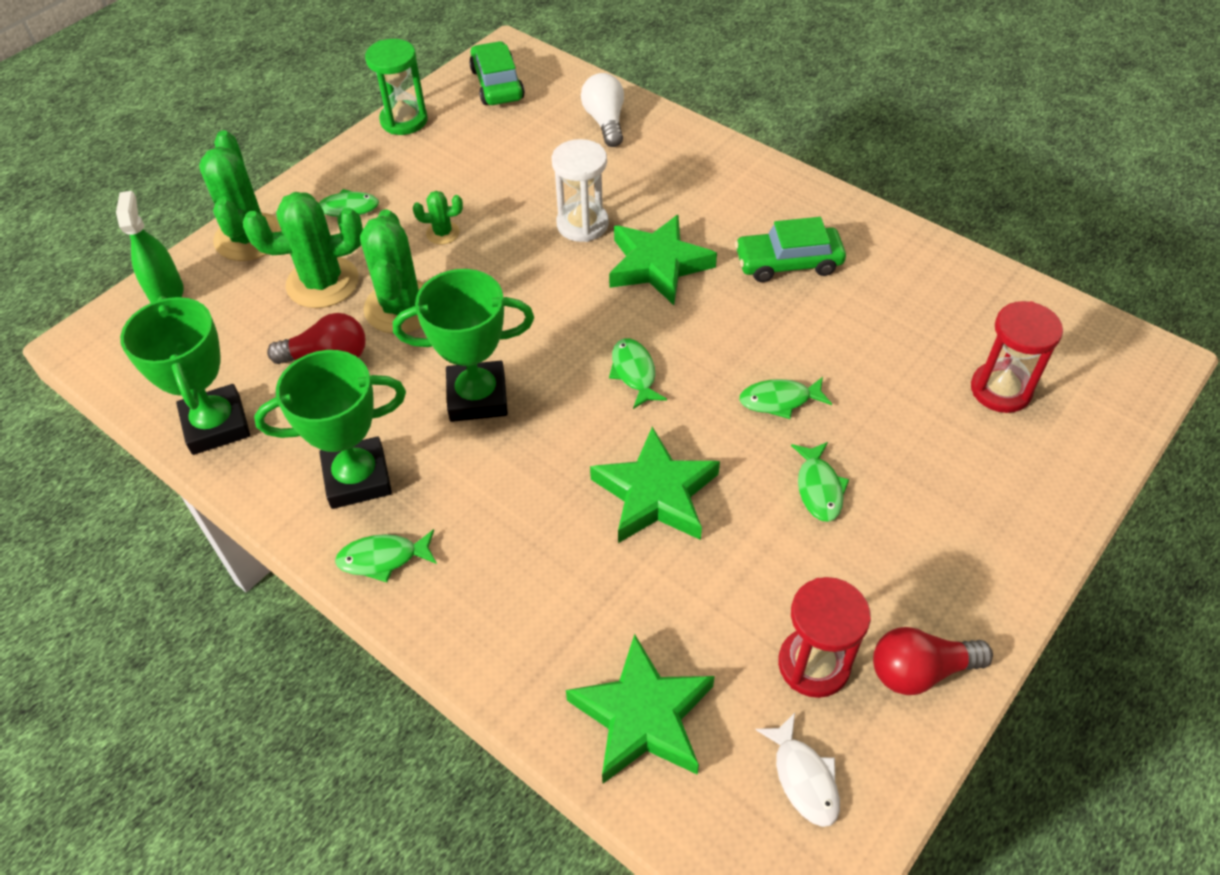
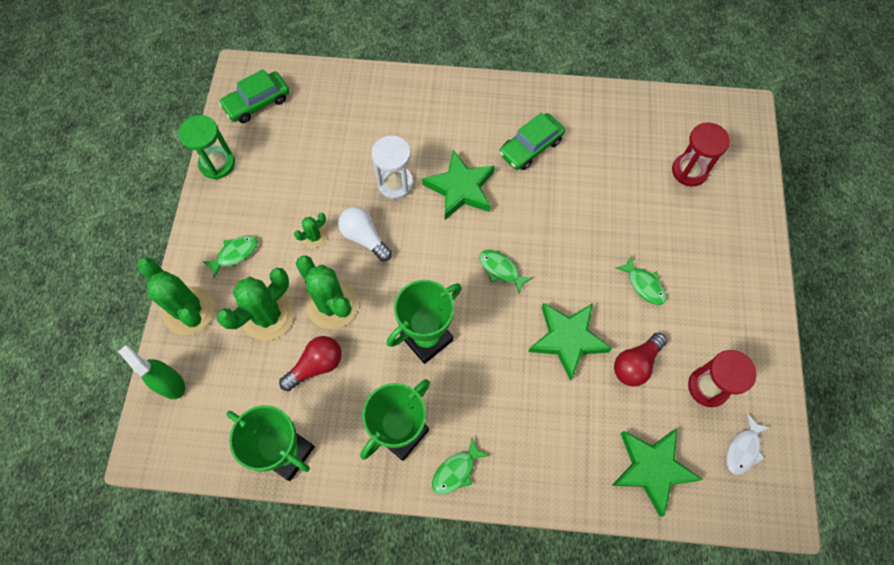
camera: 35 degrees left, 15 degrees up
green car [469,41,525,105] -> green car turned 75 degrees counterclockwise [219,69,289,123]
white light bulb [581,73,624,147] -> white light bulb moved to [338,207,392,261]
green fish [739,377,832,419] -> none
white fish [755,713,840,827] -> white fish turned 90 degrees clockwise [726,413,770,475]
red light bulb [873,627,993,695] -> red light bulb moved to [614,332,667,386]

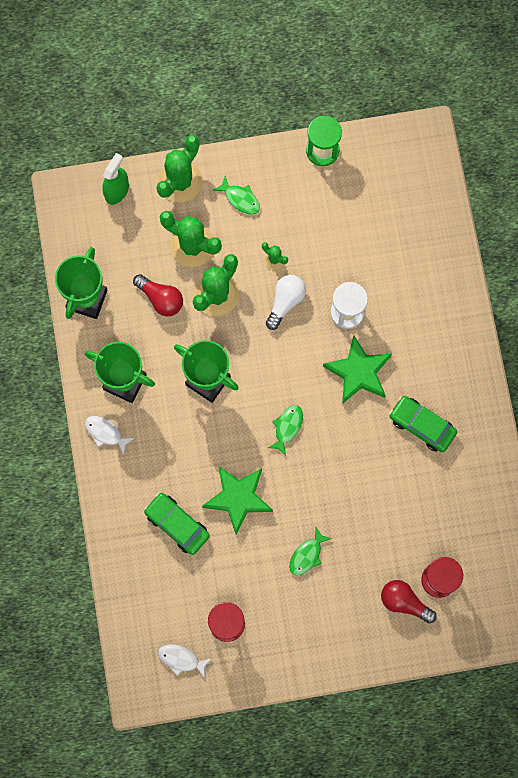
camera: 75 degrees right, 10 degrees up
green car [219,69,289,123] -> green car moved to [144,493,210,555]
green fish [432,438,489,495] -> white fish [84,416,134,455]
green star [612,428,703,517] -> none
red light bulb [614,332,667,386] -> red light bulb moved to [381,580,437,624]

